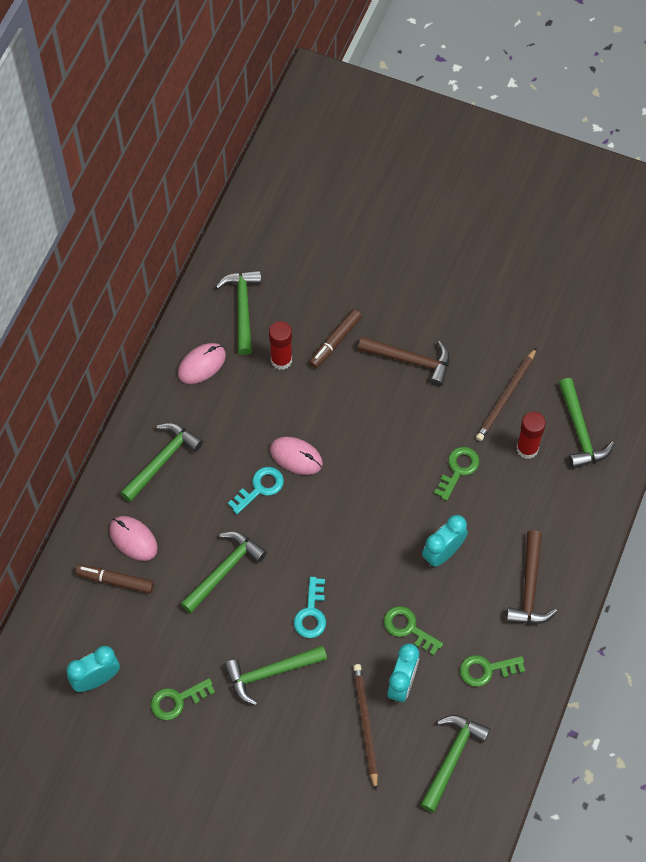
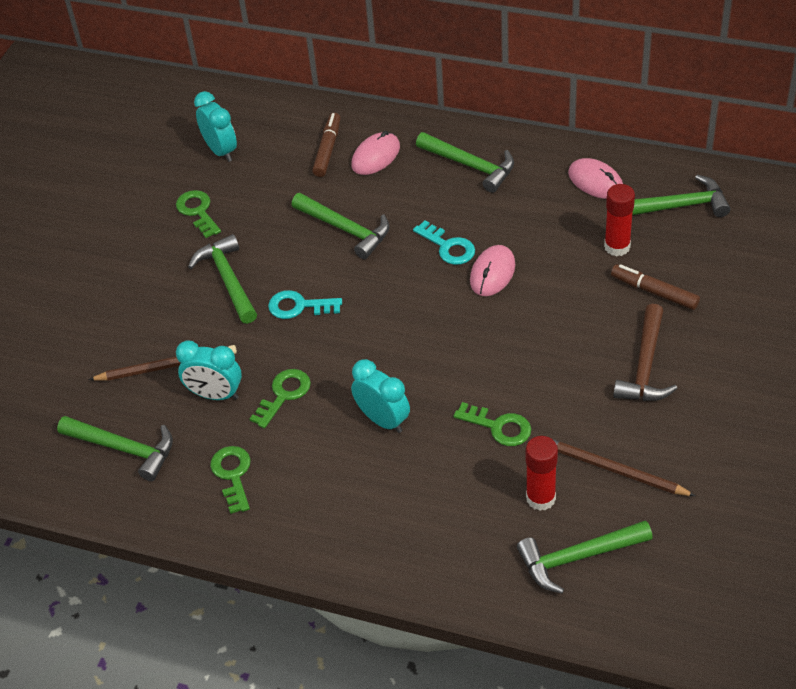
camera: 90 degrees right, 15 degrees down
brown hammer [506,530,557,624] -> none

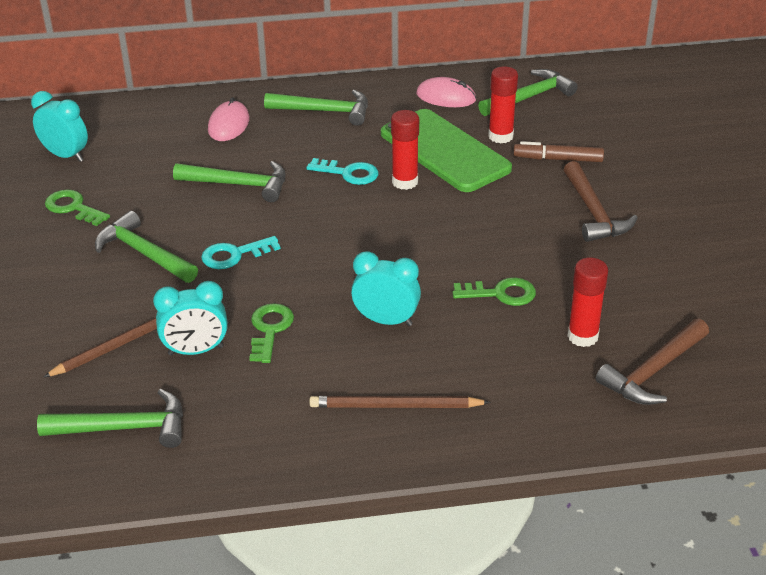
camera: 30 degrees left, 10 degrees down
green key [210,446,251,514] -> none
brown marker [312,113,340,177] -> none
pink mouse [470,245,515,296] -> red glue stick [391,110,419,190]
green hammer [517,520,653,594] -> brown hammer [596,318,709,405]
brown pencil [552,439,695,496] -> brown pencil moved to [309,396,491,408]
none -> green phone [381,109,512,192]

